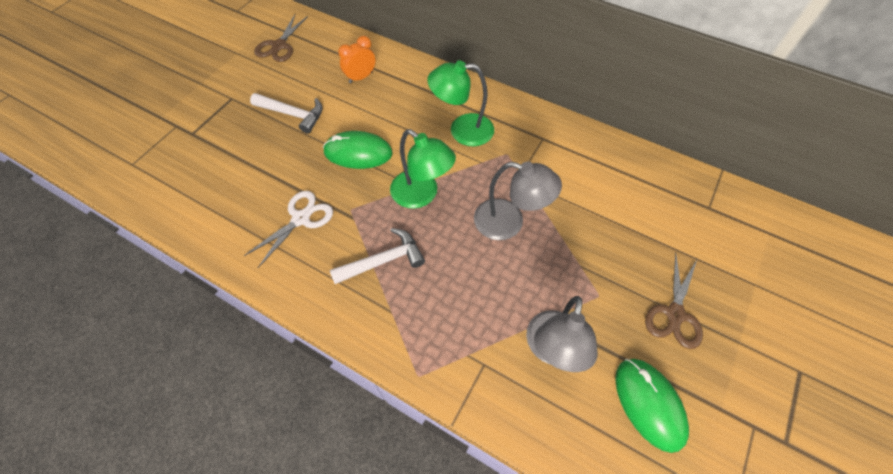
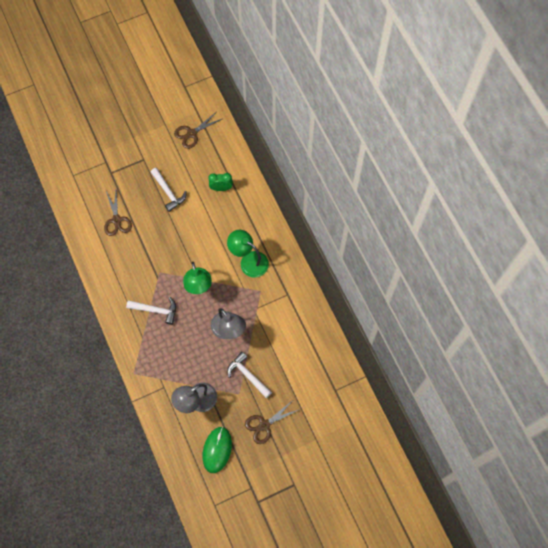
camera: 35 degrees right, 10 degrees up
white scissors [244,191,333,268] -> none
green mouse [323,131,393,169] -> none
orange clock [338,36,375,84] -> green clock [208,173,233,191]
none -> brown scissors [104,191,132,236]
none -> white hammer [227,352,272,398]

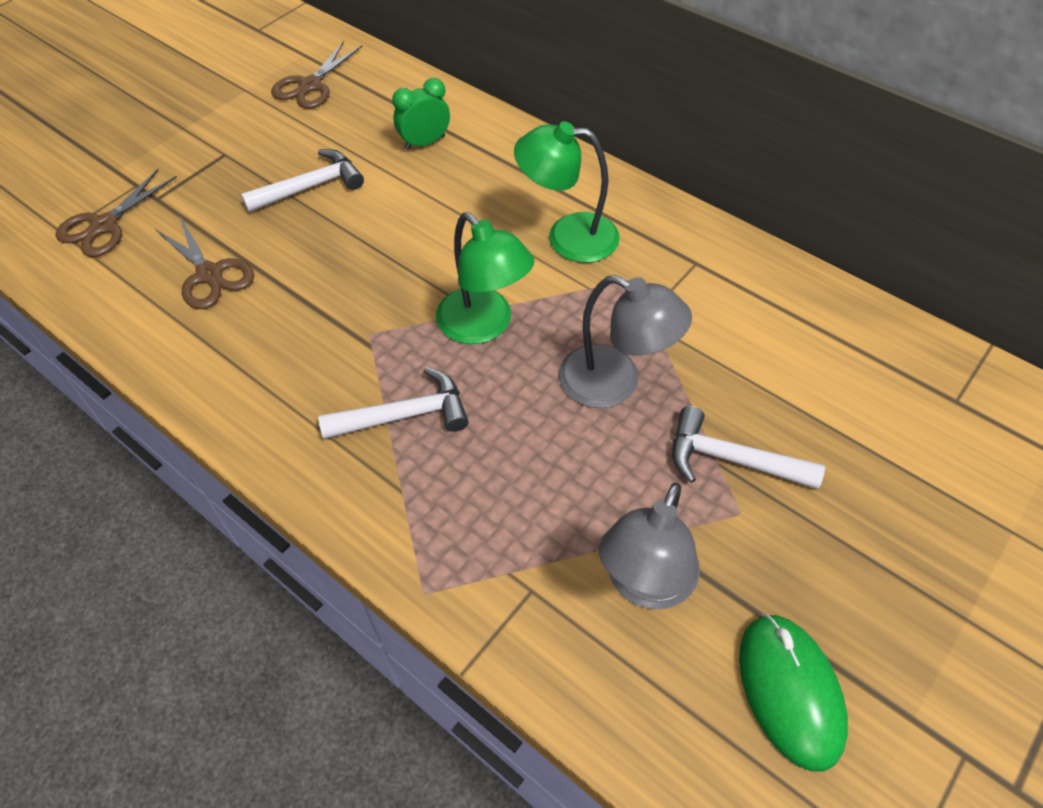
camera: 25 degrees left, 15 degrees down
white hammer [151,168,187,212] -> white hammer turned 60 degrees counterclockwise [241,149,364,212]
brown scissors [245,401,300,444] -> brown scissors moved to [55,169,177,257]

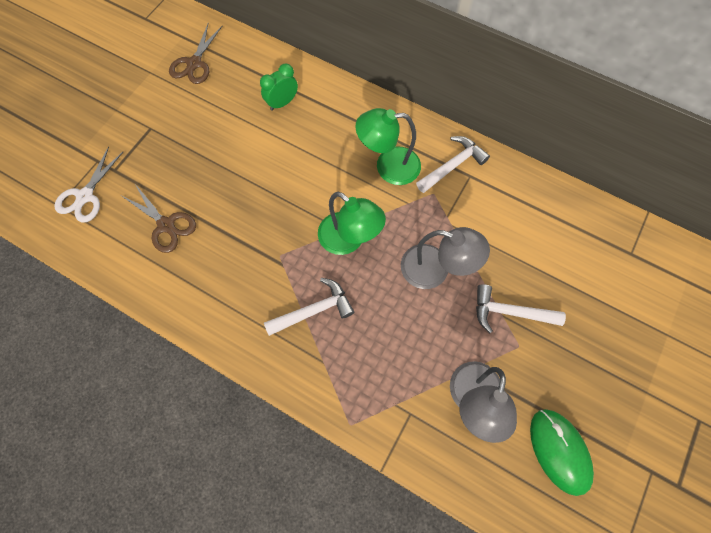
camera: 10 degrees left, 15 degrees up
brown scissors [55,169,177,257] -> white scissors [54,146,123,223]
white hammer [241,149,364,212] -> white hammer moved to [416,136,490,193]

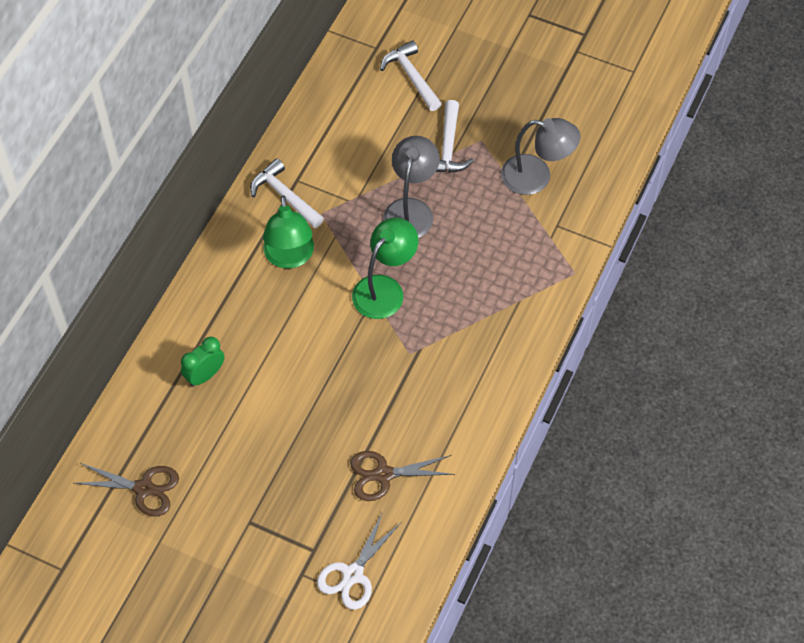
camera: 95 degrees left, 10 degrees down
white scissors [54,146,123,223] -> white scissors turned 105 degrees clockwise [317,512,401,610]
brown scissors [122,184,196,253] -> brown scissors turned 135 degrees counterclockwise [350,451,455,501]
green clock [260,64,298,111] -> green clock turned 90 degrees clockwise [181,337,225,387]
white hammer [264,278,354,336] -> white hammer moved to [380,40,442,111]
green mouse [530,409,594,496] -> none

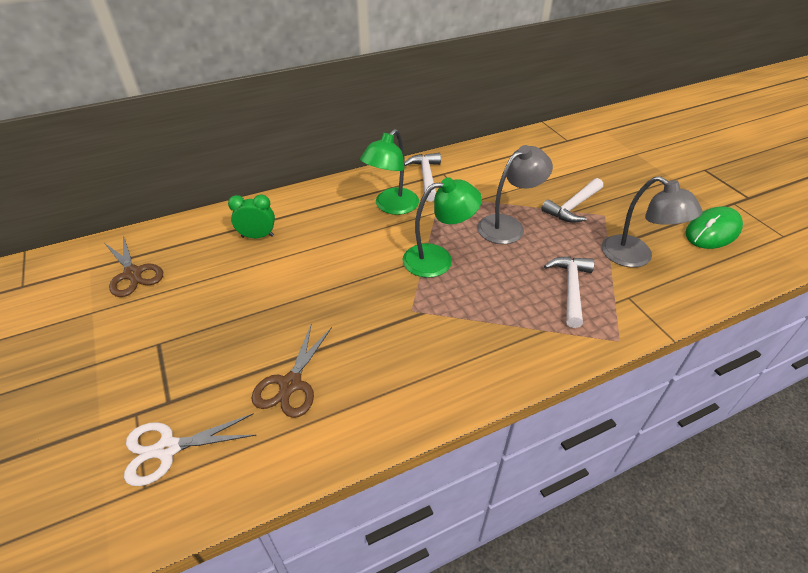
camera: 40 degrees right, 15 degrees down
brown scissors [350,451,455,501] -> brown scissors turned 105 degrees counterclockwise [251,323,332,418]
white hammer [380,40,442,111] -> white hammer moved to [544,256,594,328]
none -> green mouse [686,206,743,249]

